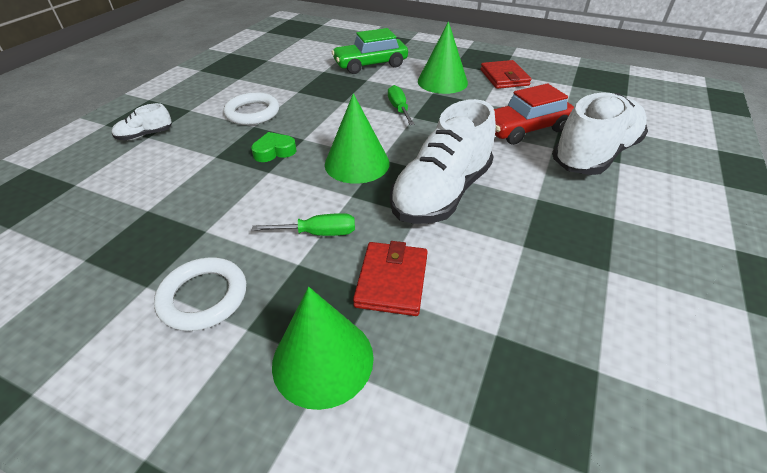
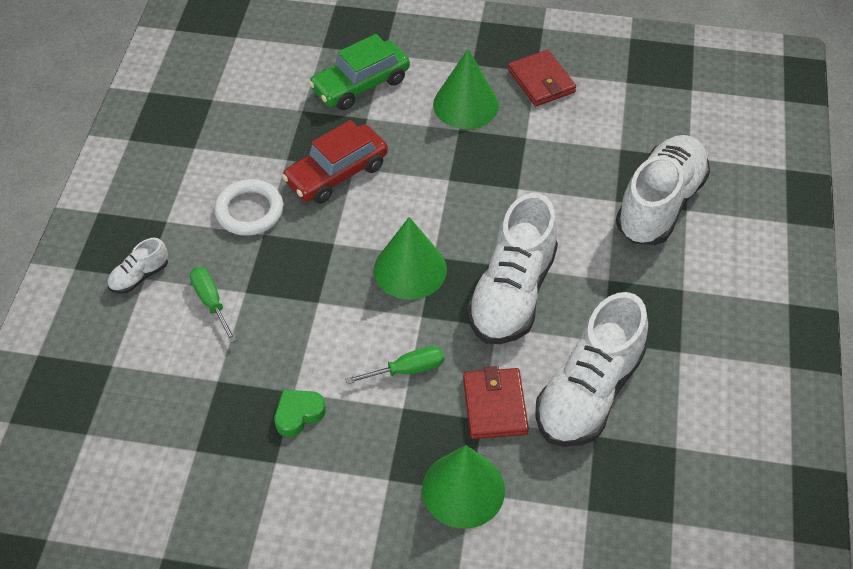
camera: 15 degrees left, 10 degrees up
white ring [154,257,246,331] -> none
green heart [251,132,297,162] -> green heart moved to [274,390,326,437]
green screwdriver [388,85,415,125] -> green screwdriver moved to [190,267,236,343]
red car [494,83,574,145] -> red car moved to [282,120,388,204]
none -> white shoe [535,292,648,447]

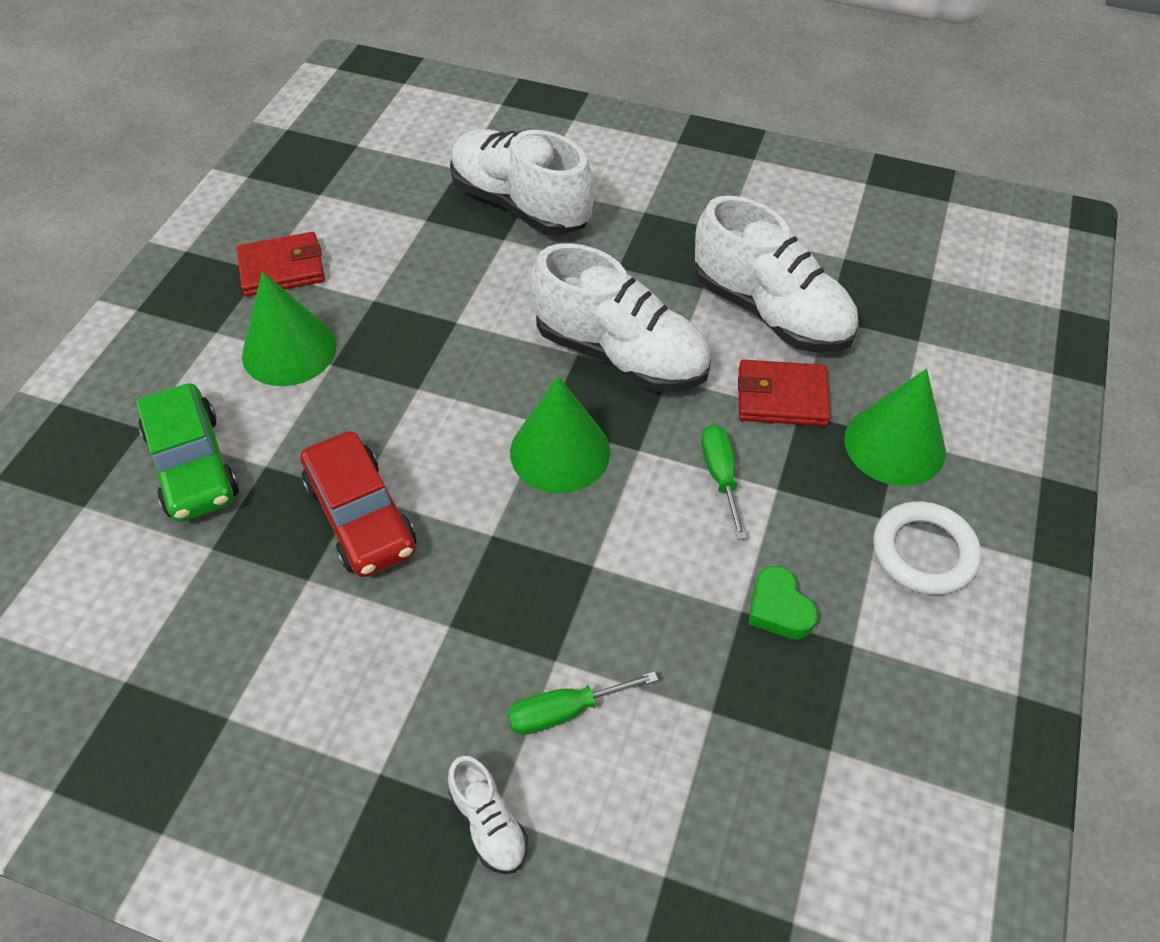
camera: 80 degrees left, 0 degrees up
white ring [214,179,284,236] -> white ring moved to [873,501,981,595]

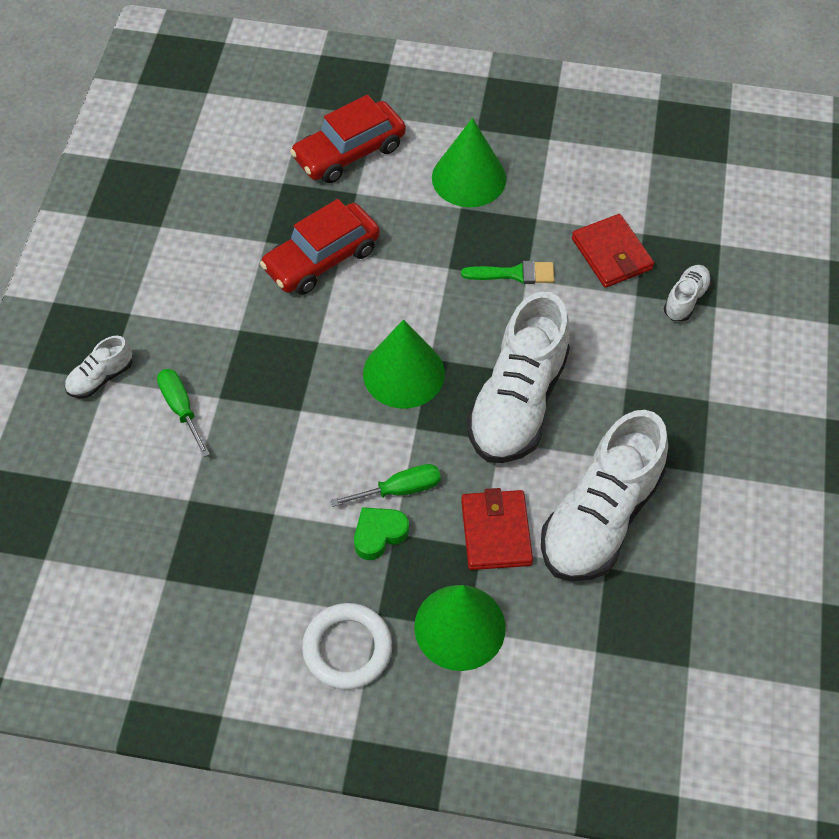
camera: 80 degrees right, 5 degrees up
green car [136,383,239,522] -> red car [290,95,406,183]
red wallet [236,232,325,297] -> red wallet moved to [572,214,654,288]
white shoe [450,129,594,235] -> white shoe [664,265,712,321], size x0.45
green heart [748,566,818,639] -> green heart moved to [354,507,409,560]
none -> green brush [461,261,555,284]

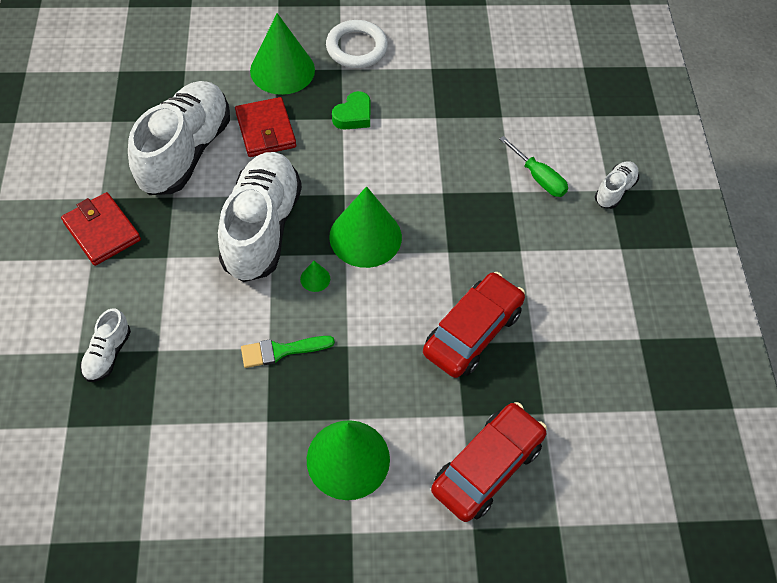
camera: 165 degrees right, 0 degrees up
green screwdriver [331,464,441,507] -> none
red wallet [572,214,654,288] -> red wallet moved to [61,192,141,266]
none -> green cone [300,261,330,292]

